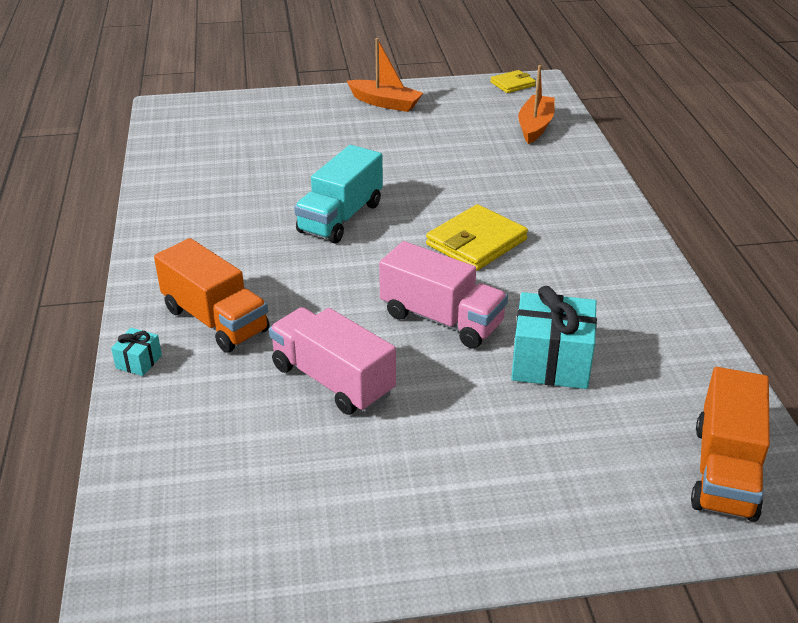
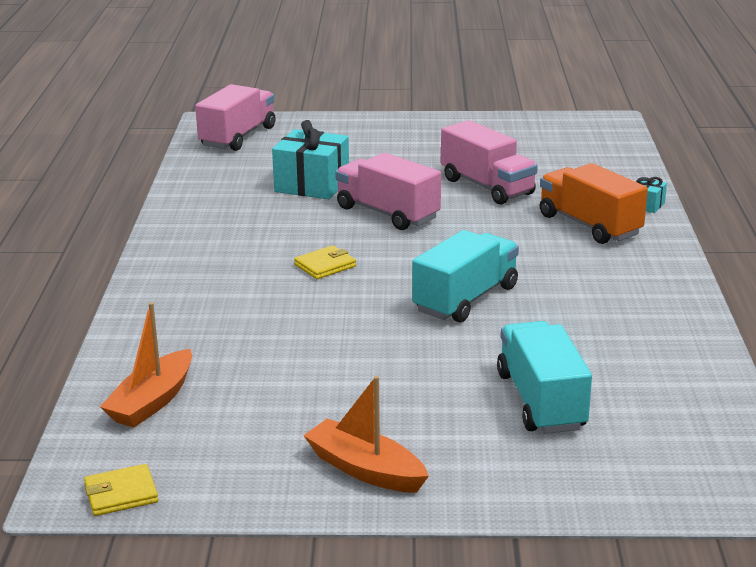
camera: 170 degrees left, 10 degrees down
yellow wallet [426,204,528,271] -> yellow wallet [294,245,356,279], size x0.57
orange truck [691,367,770,522] -> pink truck [195,84,275,151]
none -> turquoise truck [497,321,592,434]

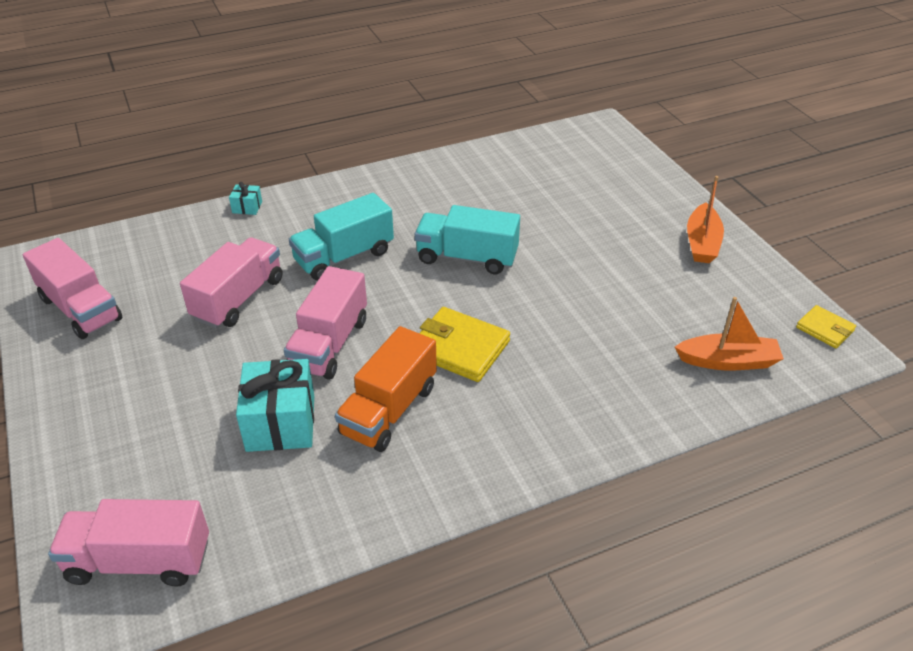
camera: 115 degrees left, 15 degrees up
yellow wallet [294,245,356,279] -> yellow wallet [419,307,510,382], size x1.75
turquoise truck [497,321,592,434] -> turquoise truck moved to [289,193,394,281]
orange truck [540,163,648,244] -> orange truck moved to [335,326,437,452]
none -> pink truck [23,238,122,339]

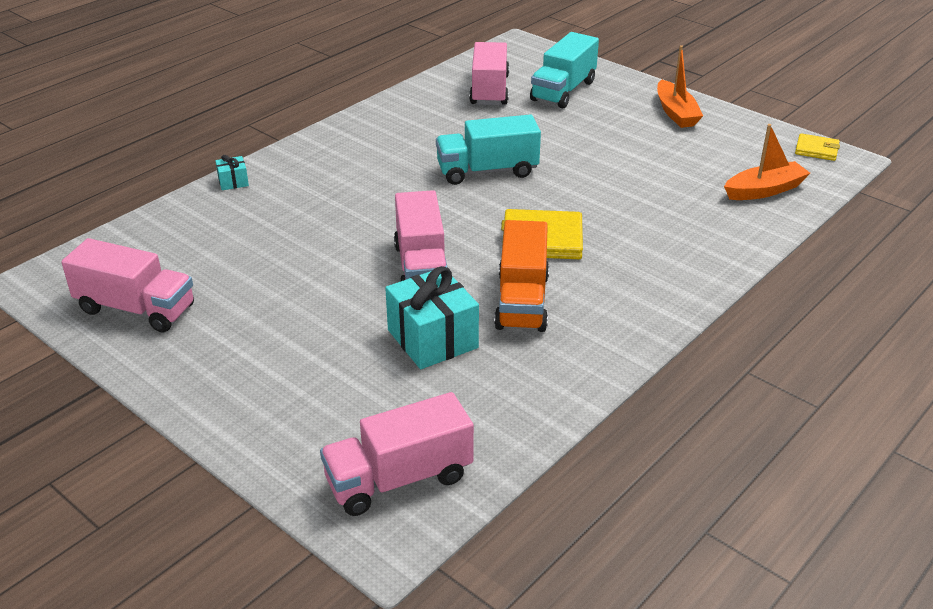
camera: 25 degrees left, 5 degrees down
pink truck [180,237,283,328] -> pink truck moved to [469,42,509,105]
turquoise truck [289,193,394,281] -> turquoise truck moved to [530,32,599,109]

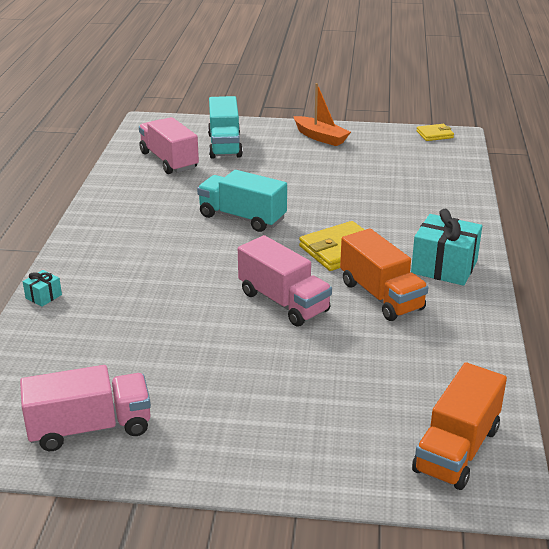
camera: 35 degrees left, 5 degrees down
pink truck [320,392,474,516] -> orange truck [412,362,507,490]
turquoise gift [385,266,479,369] -> turquoise gift moved to [411,209,482,286]
turquoise truck [436,115,541,185] -> turquoise truck turned 75 degrees clockwise [197,170,287,232]
orange boat [724,124,810,200] -> none

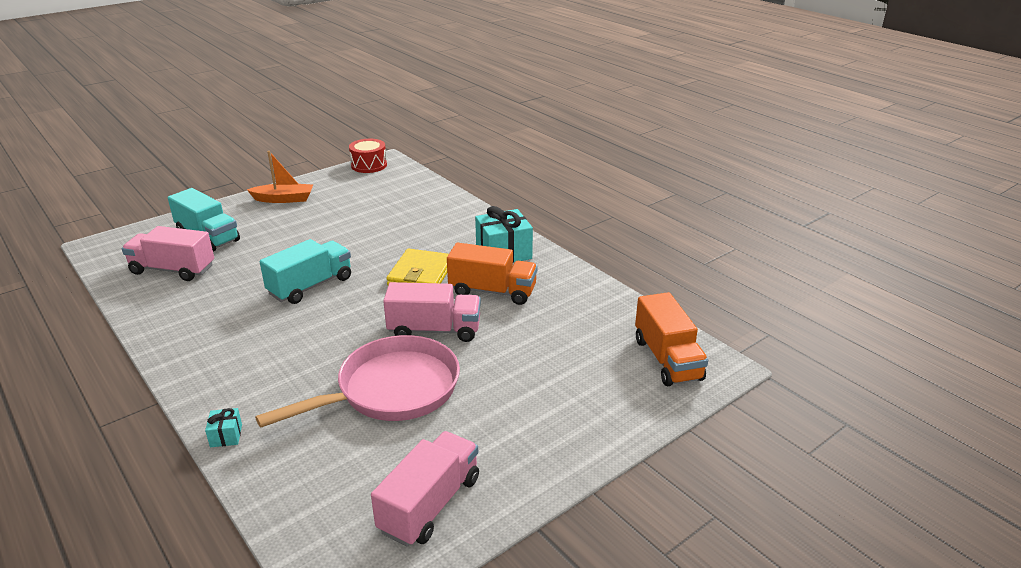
camera: 45 degrees left, 0 degrees up
turquoise truck [197,170,287,232] -> turquoise truck turned 150 degrees clockwise [260,239,351,304]
yellow wallet [416,124,454,141] -> red drum [349,139,387,173]
none -> pink pan [255,335,460,428]

